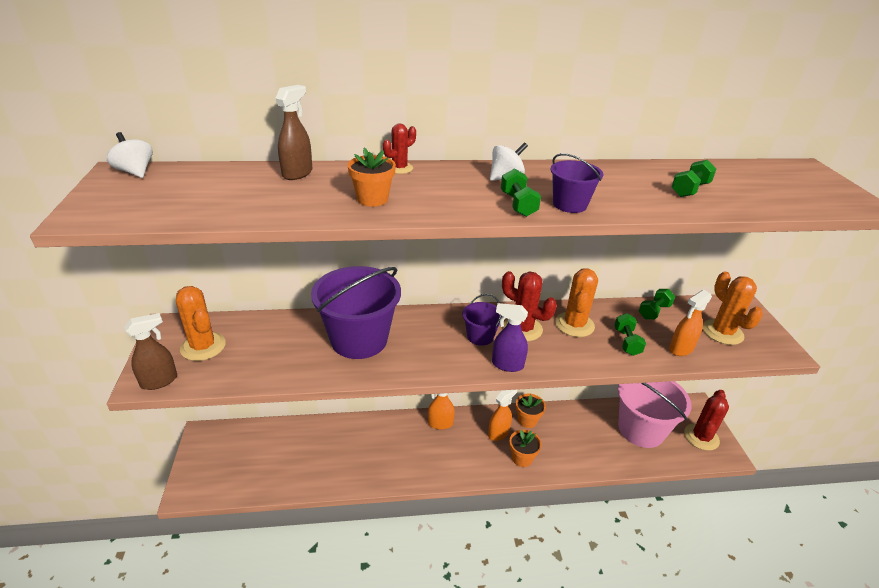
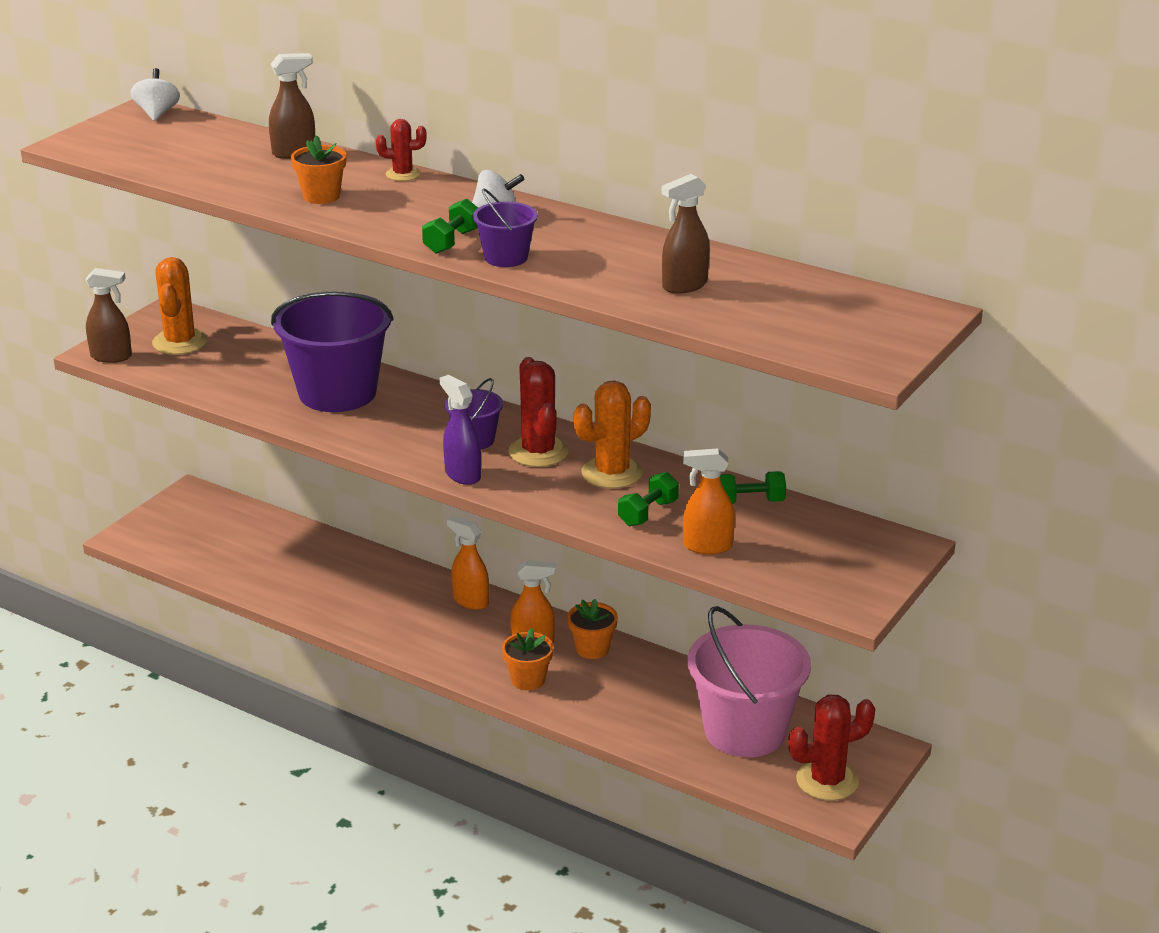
camera: 40 degrees right, 5 degrees down
green dumbbell [672,159,716,197] -> brown spray bottle [661,174,710,294]
orange cactus [703,272,763,345] -> none

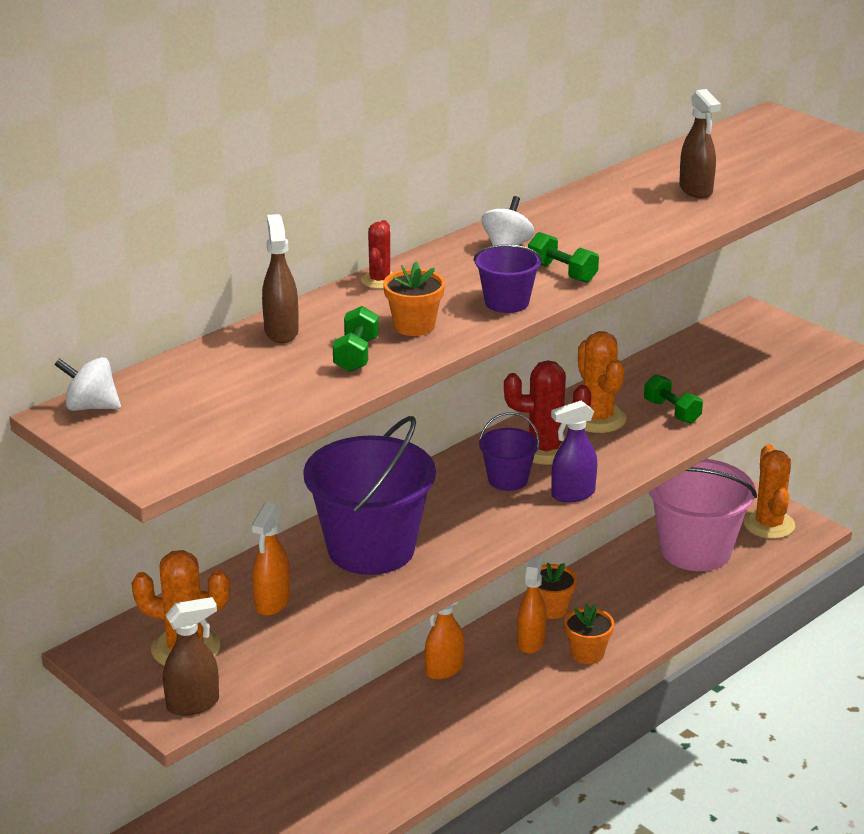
camera: 75 degrees left, 0 degrees up
brown spray bottle [85,268,132,363] -> brown spray bottle turned 45 degrees clockwise [163,597,219,716]
purple bucket [473,188,538,267] -> purple bucket moved to [473,244,543,313]
orange spray bottle [683,448,735,554] -> orange spray bottle moved to [251,503,290,616]
green dumbbell [720,471,786,504] -> green dumbbell moved to [333,306,379,372]
red cactus [788,694,876,801] -> orange cactus [744,444,795,539]

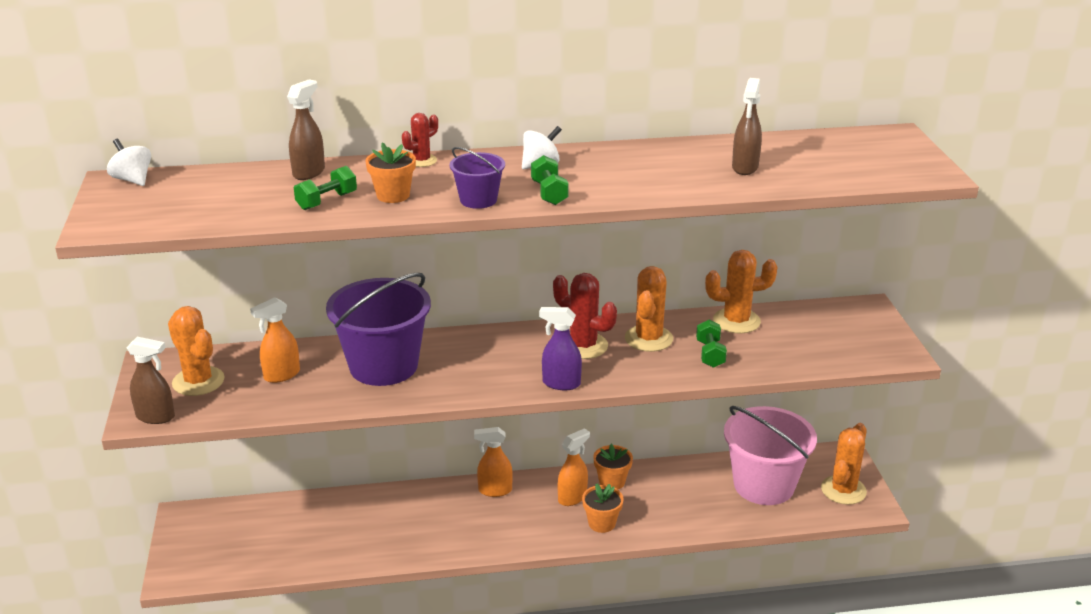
camera: 35 degrees right, 0 degrees up
purple bucket [479,412,540,491] -> none
none -> orange cactus [705,250,778,334]

